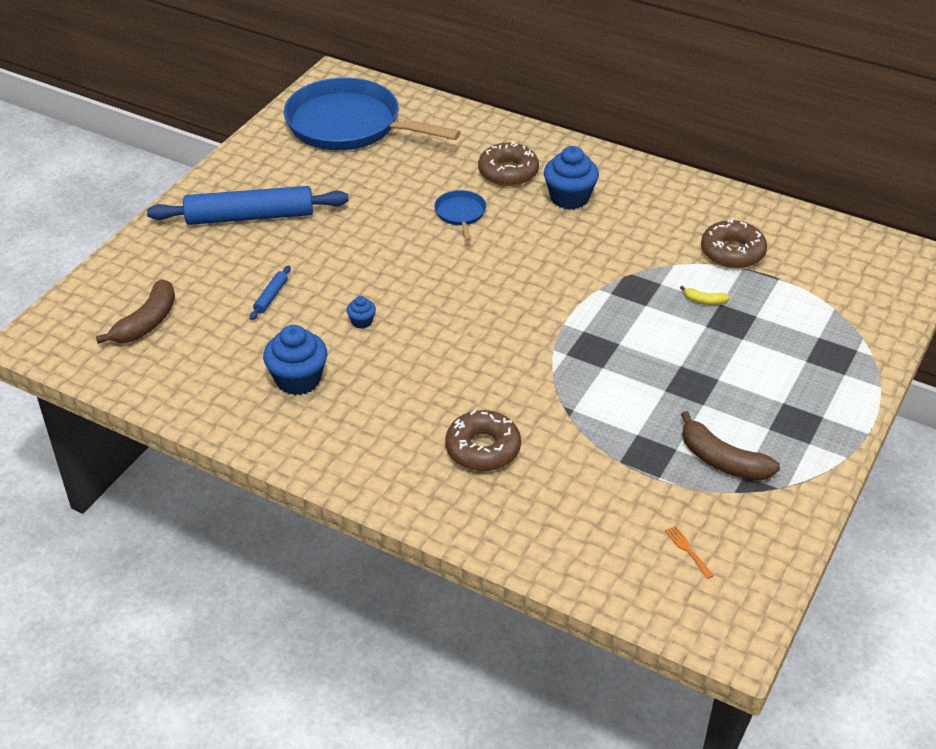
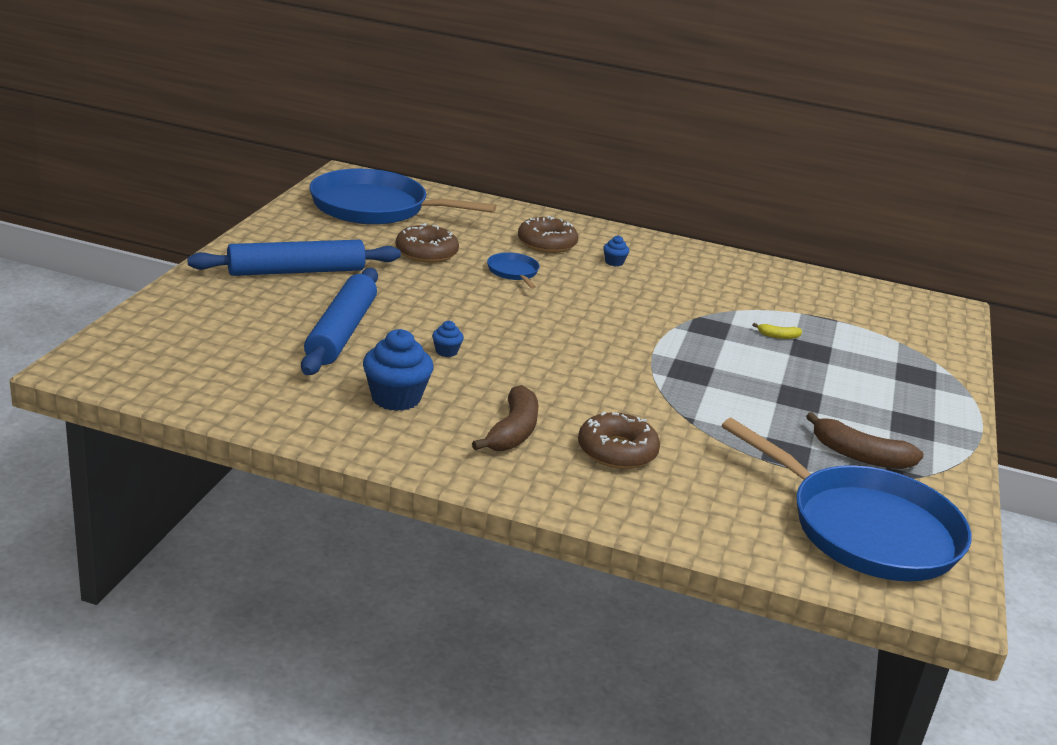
camera: 15 degrees left, 15 degrees down
brown banana [96,279,175,344] -> brown banana moved to [472,385,539,451]
blue rolling pin [250,265,291,320] -> blue rolling pin [301,268,378,375], size x2.48
blue cupcake [544,146,599,210] -> blue cupcake [603,235,629,266], size x0.49
orange fork [665,526,714,579] -> blue pan [722,418,972,581]
brown donut [701,218,767,269] -> brown donut moved to [396,223,459,263]

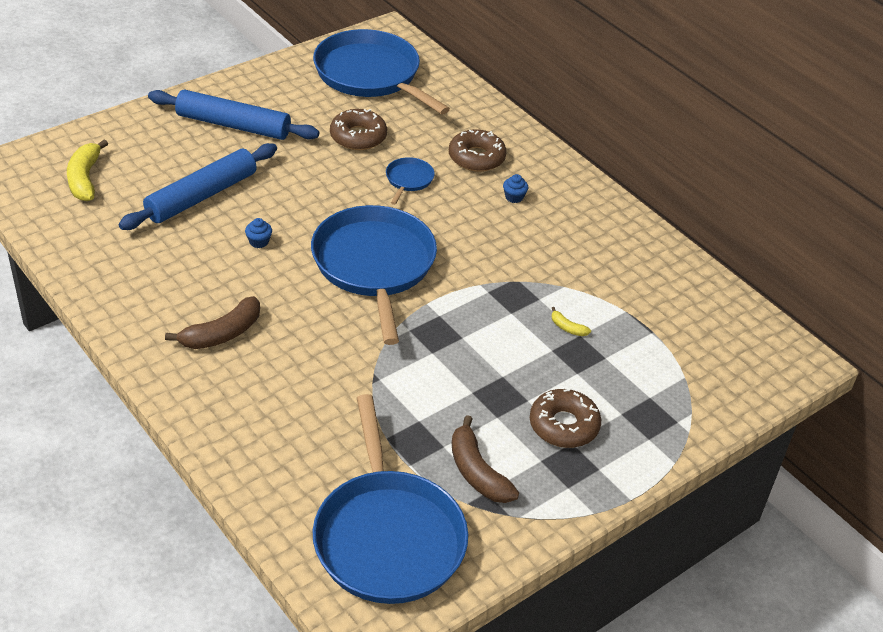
camera: 35 degrees right, 15 degrees up
blue cupcake [363,329,433,411] -> none
brown donut [578,412,660,469] -> brown donut moved to [530,389,601,448]
none -> yellow banana [67,139,108,201]
none -> blue pan [311,205,437,345]

